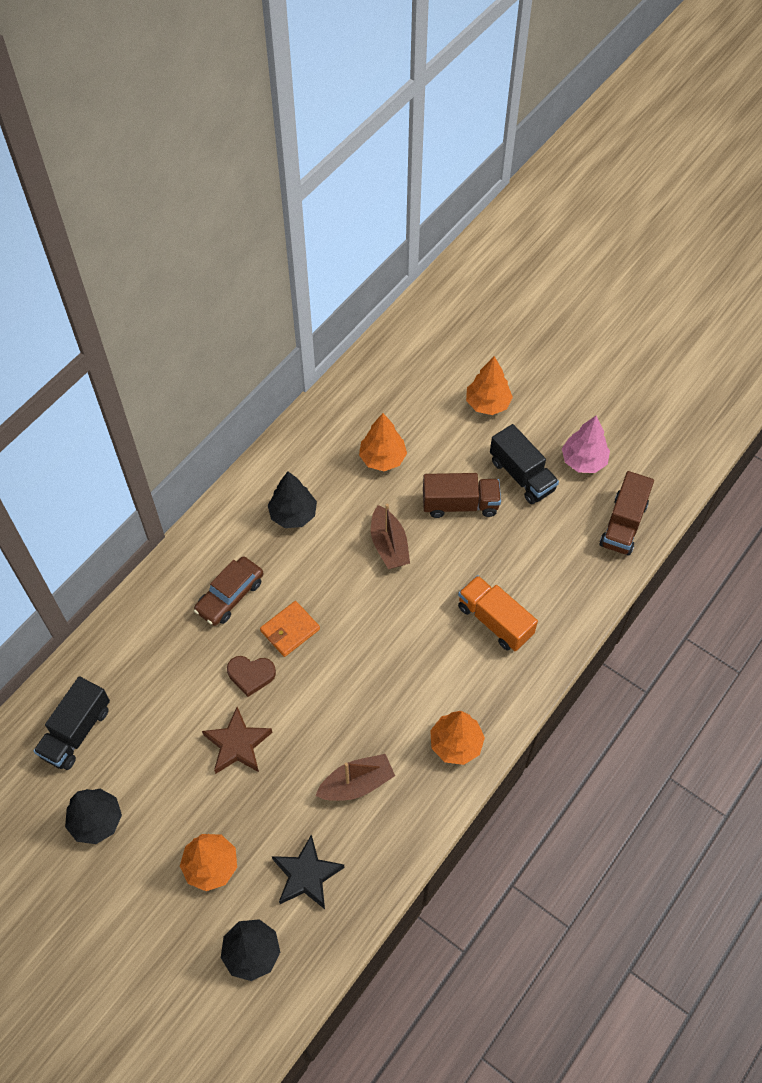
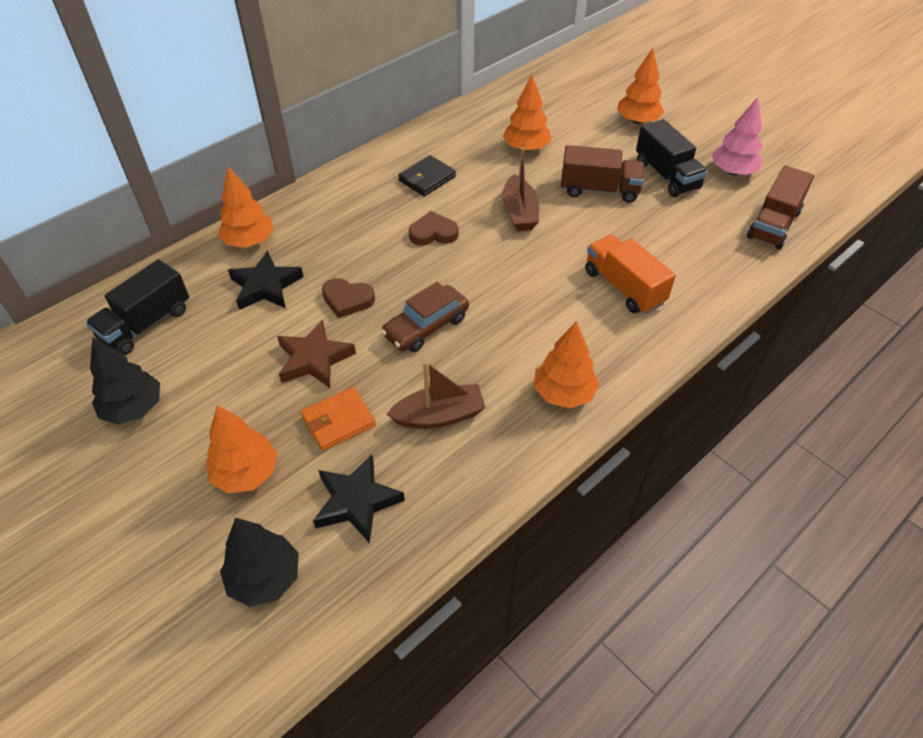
camera: 10 degrees right, 10 degrees down
brown car [194,557,263,626] -> brown car moved to [381,282,469,352]
orange wallet [260,601,320,657] -> orange wallet moved to [301,387,376,451]
black tree [268,471,317,528] -> black wallet [398,155,456,196]
none -> orange tree [218,167,274,248]
none -> black star [228,251,303,310]
none -> brown heart [409,211,459,246]

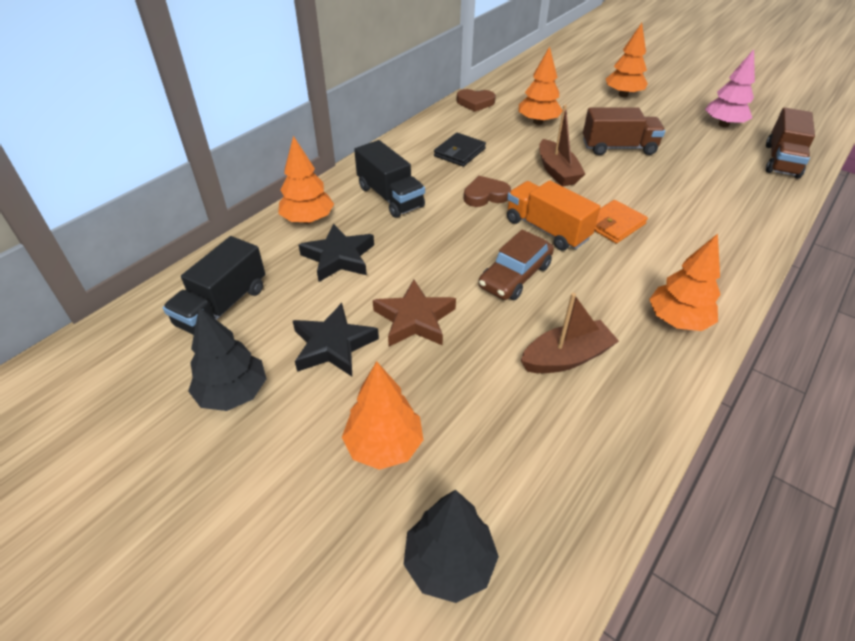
camera: 10 degrees left, 5 degrees down
orange wallet [301,387,376,451] -> orange wallet moved to [594,200,648,243]
black star [313,455,405,543] -> black star moved to [293,303,379,377]
brown heart [322,278,375,318] -> brown heart moved to [456,89,496,112]
orange truck [585,234,676,314] -> orange truck moved to [507,180,601,251]
black truck [636,119,708,197] -> black truck moved to [354,140,425,218]

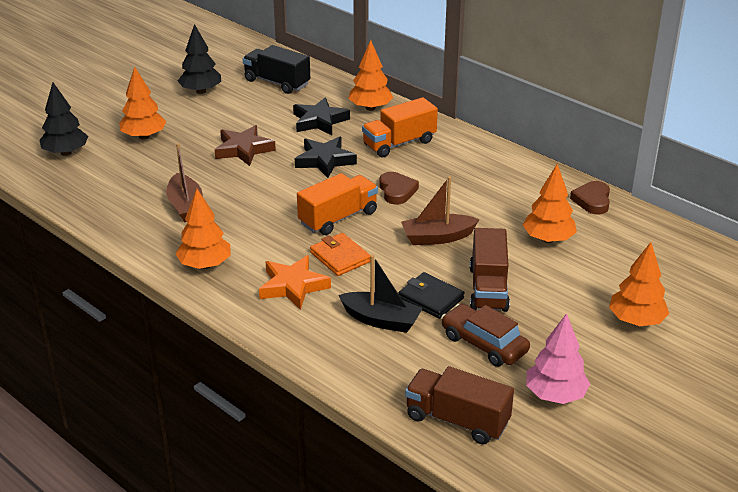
camera: 95 degrees right, 10 degrees down
black star [293,303,379,377] -> black star moved to [295,137,357,178]
black truck [354,140,425,218] -> orange truck [362,97,438,157]
black wallet [434,133,486,167] -> black wallet moved to [398,272,465,319]
brown car [478,229,554,300] -> brown car moved to [441,304,530,367]
none -> orange star [259,255,331,310]
none -> black boat [338,255,423,333]

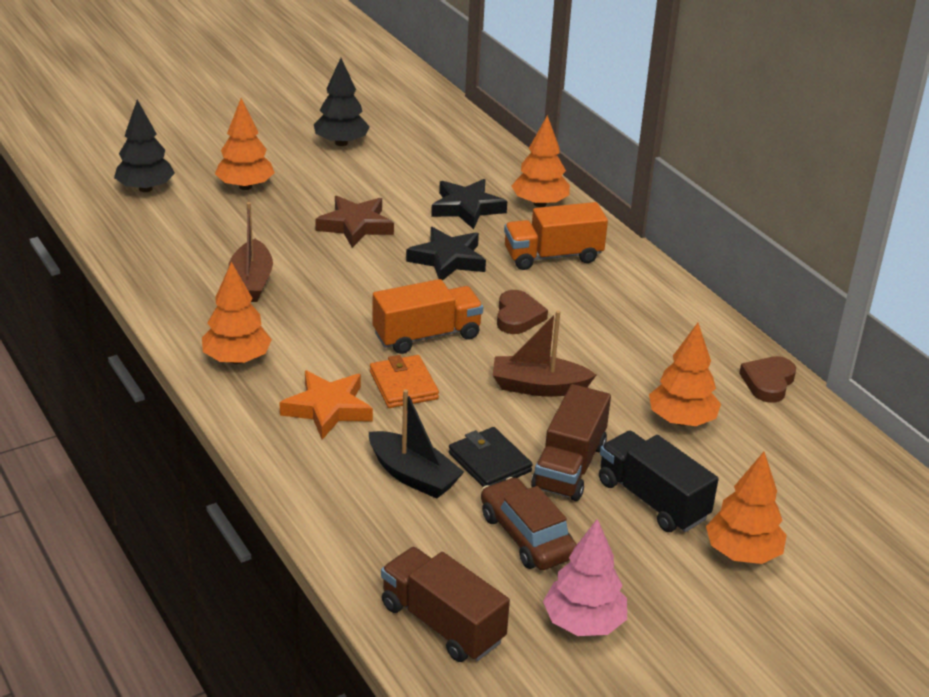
camera: 15 degrees right, 0 degrees up
black truck [243,45,310,94] -> black truck moved to [599,431,718,532]

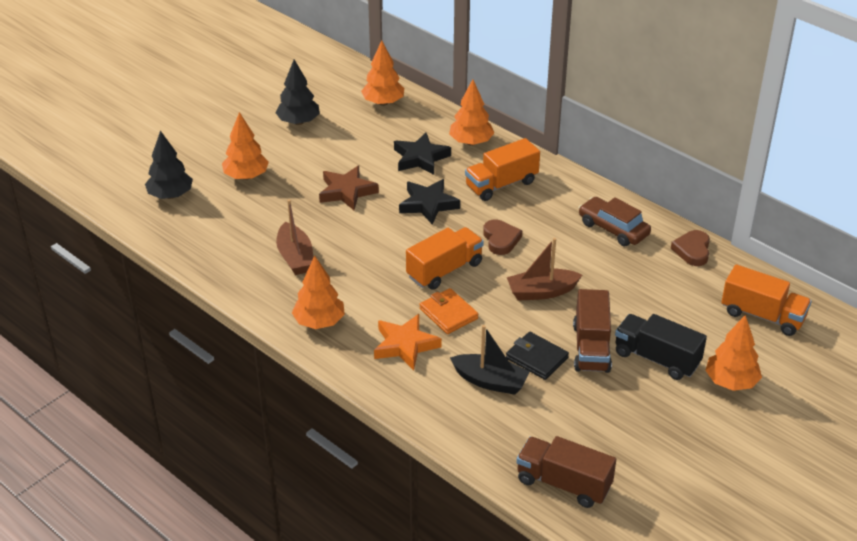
camera: 15 degrees left, 5 degrees up
brown car [481,477,577,570] -> brown car moved to [579,197,651,246]
pink tree [543,519,627,636] -> none
orange tree [649,323,721,426] -> orange tree moved to [361,40,404,106]
none -> orange truck [721,264,812,336]

